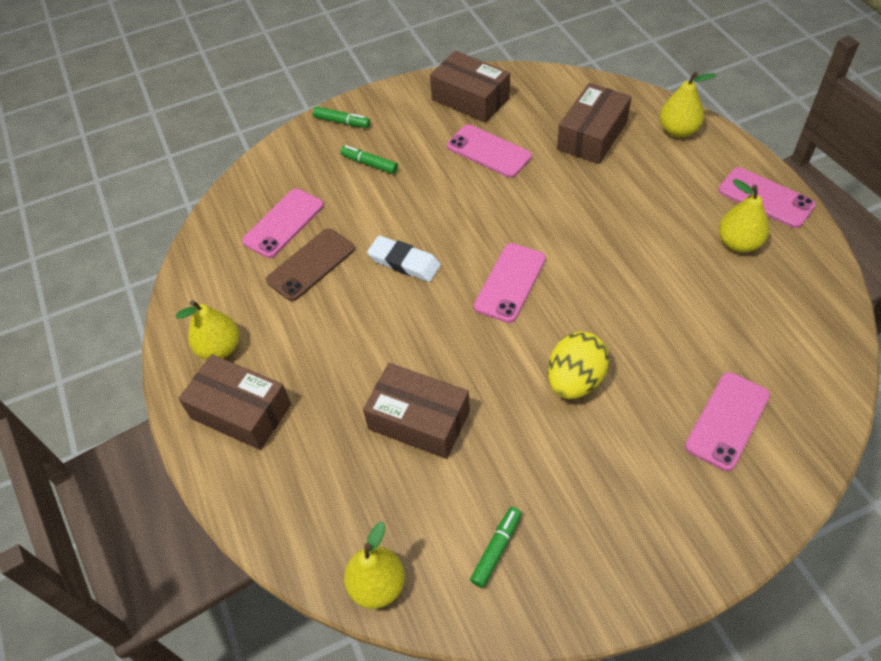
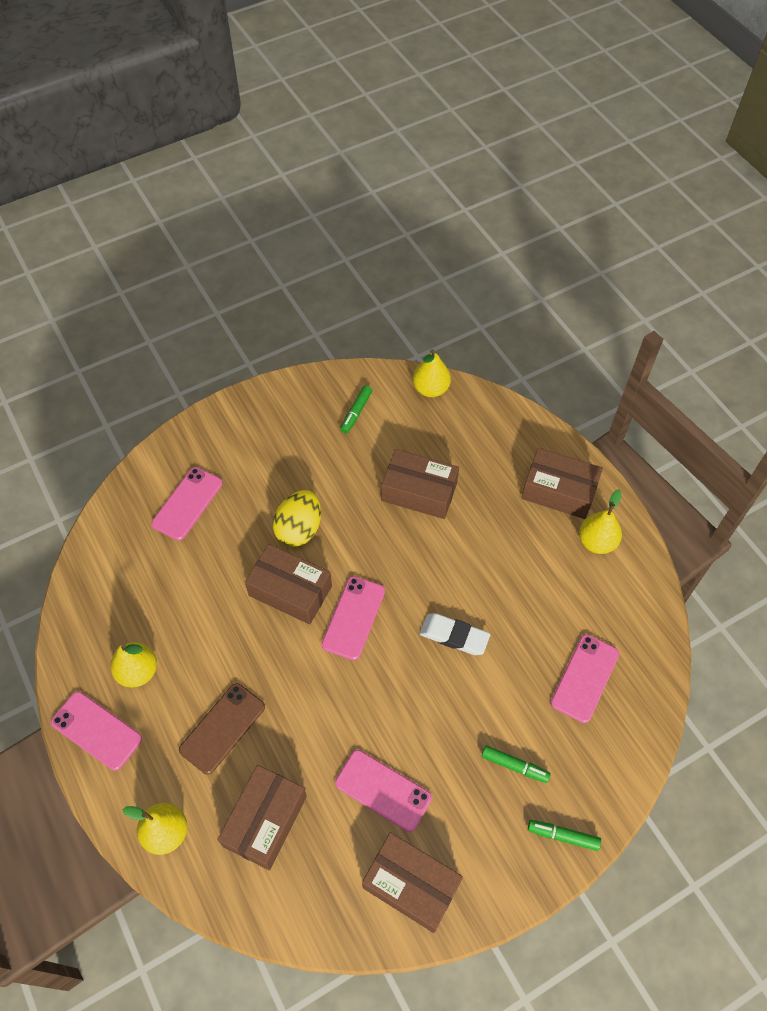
camera: 170 degrees right, 5 degrees up
brown phone [266,228,355,301] -> brown phone moved to [179,683,265,775]
none -> brown box [245,544,332,624]

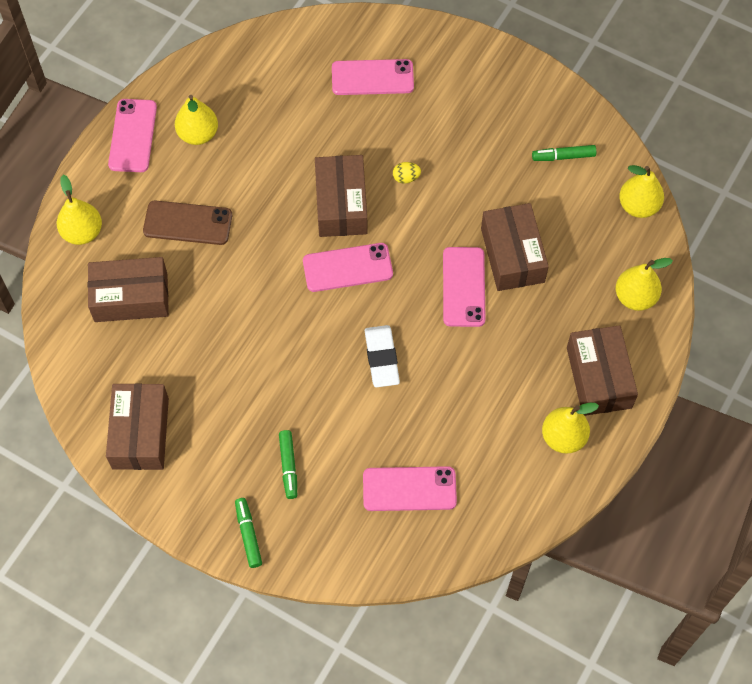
camera: 60 degrees right, 5 degrees up
yellow egg [273,490,321,547] -> yellow egg [393,162,421,184], size x0.45
pink phone [335,750,432,832] -> pink phone moved to [443,247,486,327]
none -> yellow pear [616,258,673,311]

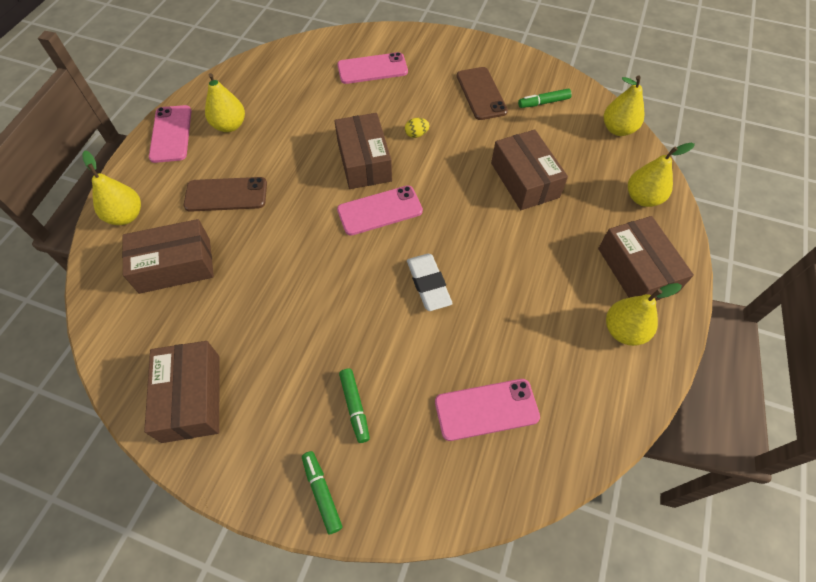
camera: 10 degrees left, 5 degrees down
pink phone [443,247,486,327] -> none
none -> brown phone [457,67,508,120]

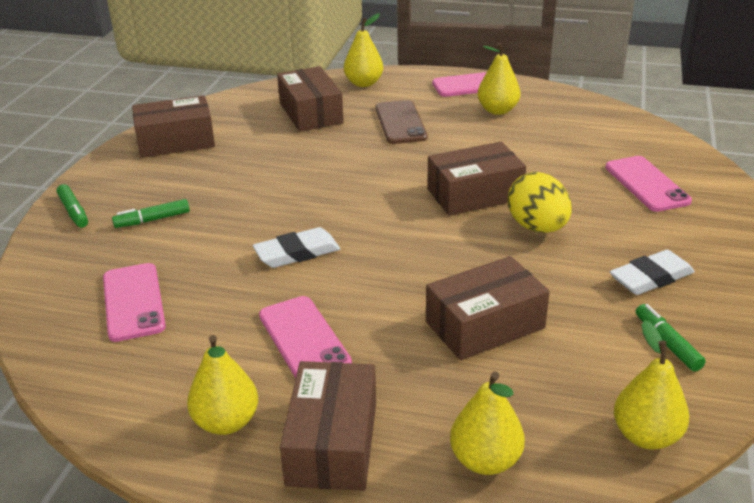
camera: 85 degrees right, 25 degrees down
green marker [302,451,342,534] -> green marker turned 90 degrees clockwise [56,184,88,228]
pink phone [337,186,423,236] -> pink phone moved to [259,296,352,379]
yellow egg [405,118,430,138] -> yellow egg [508,172,572,233], size x2.20
brown phone [457,67,508,120] -> white eraser [610,250,695,295]
brown box [598,216,694,301] -> brown box turned 60 degrees counterclockwise [280,361,376,491]

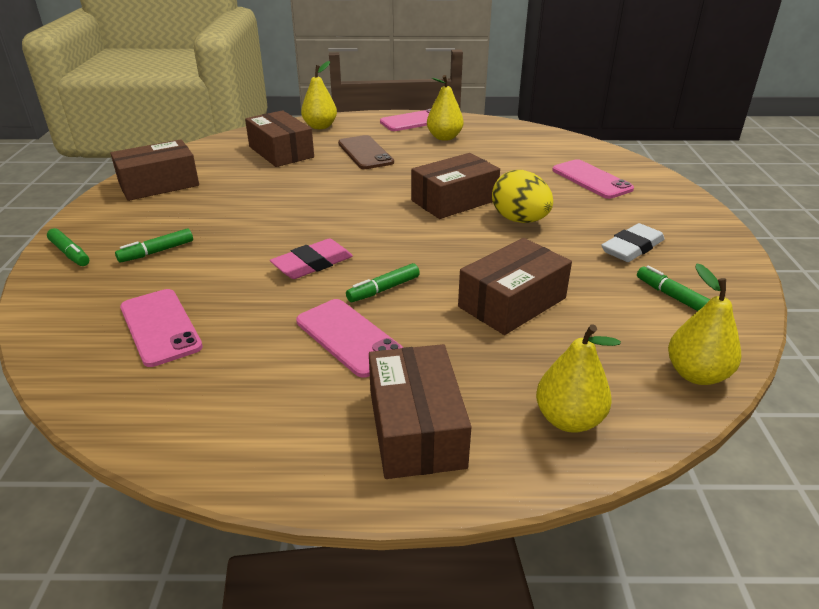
camera: 15 degrees left, 0 degrees up
yellow pear [187,335,258,435] -> none
white eraser [253,227,340,268] -> pink eraser [270,239,353,279]
none -> green marker [346,263,420,302]

